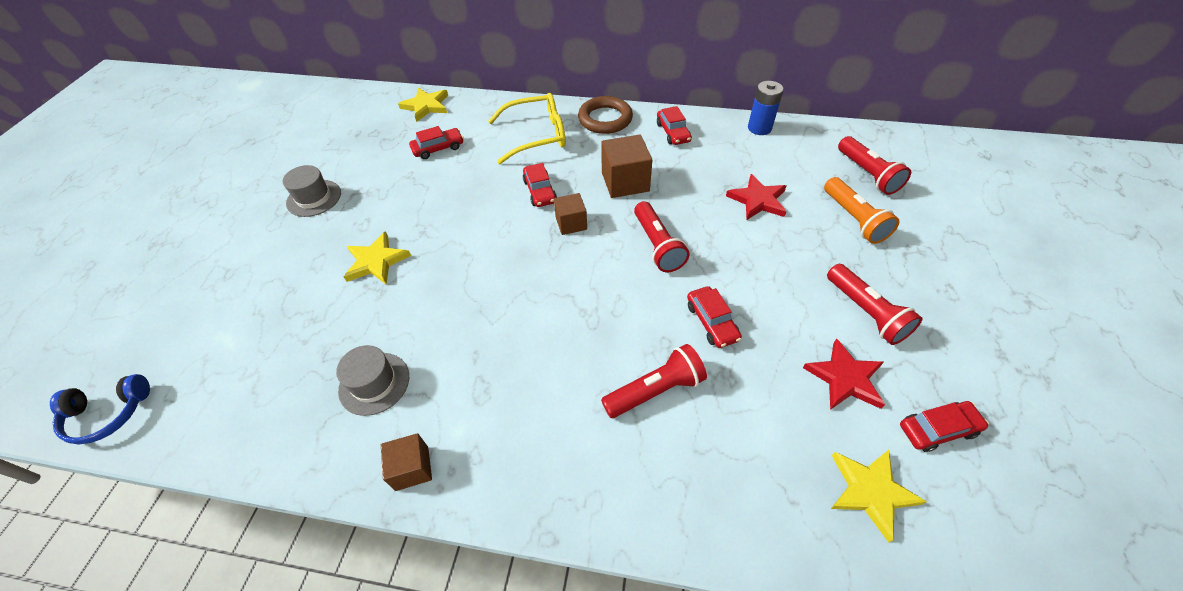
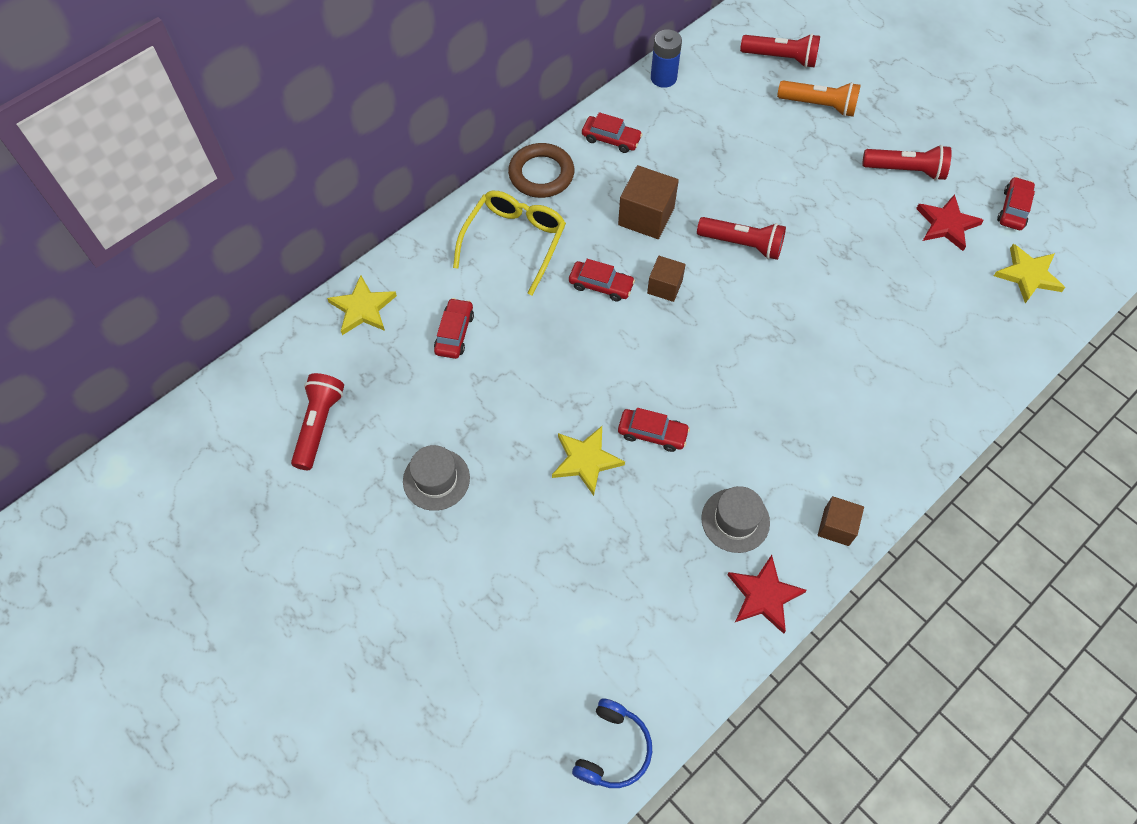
camera: 55 degrees left, 10 degrees up
red flashlight [601,344,707,418] -> red flashlight moved to [291,373,344,470]
red car [687,286,742,348] -> red car moved to [618,408,690,452]
red star [726,174,786,220] -> red star moved to [727,555,807,634]

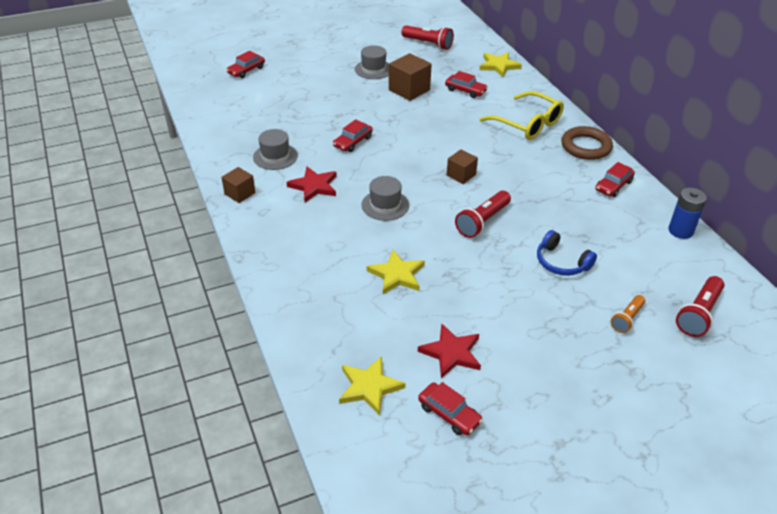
camera: 110 degrees right, 20 degrees down
yellow star [552,426,625,496] -> yellow star moved to [367,250,425,294]
red car [569,259,635,301] -> red car moved to [226,51,265,78]
blue headphones [572,698,652,788] -> blue headphones moved to [537,230,597,276]
brown cube [618,165,679,239] -> brown cube moved to [389,53,432,101]
red star [727,555,807,634] -> red star moved to [287,167,337,203]
orange flashlight [777,80,861,117] -> orange flashlight [611,295,645,333], size x0.63
red flashlight [862,145,952,181] -> none
none -> grey hat [361,176,409,221]

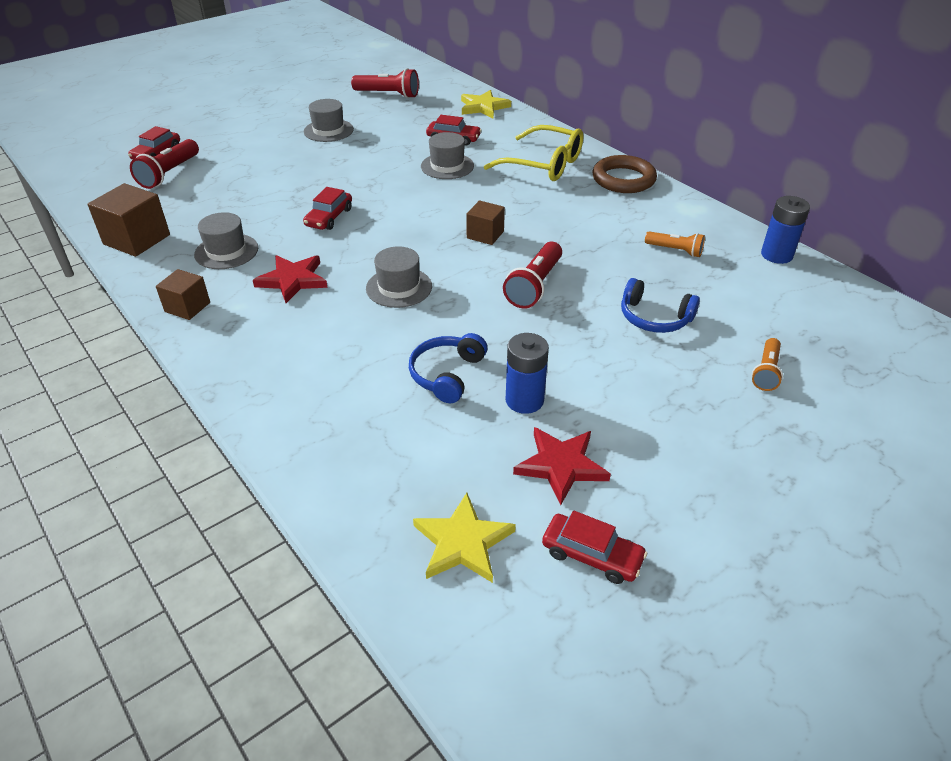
camera: 15 degrees left, 0 degrees up
yellow star [367,250,425,294] -> blue headphones [409,333,487,403]
brown cube [389,53,432,101] -> brown cube moved to [87,183,170,257]
red car [595,162,635,197] -> none
red flashlight [676,276,724,337] -> red flashlight moved to [130,139,199,189]
none -> grey hat [421,132,474,179]
none -> blue battery [506,333,549,414]
none -> orange flashlight [645,231,705,257]

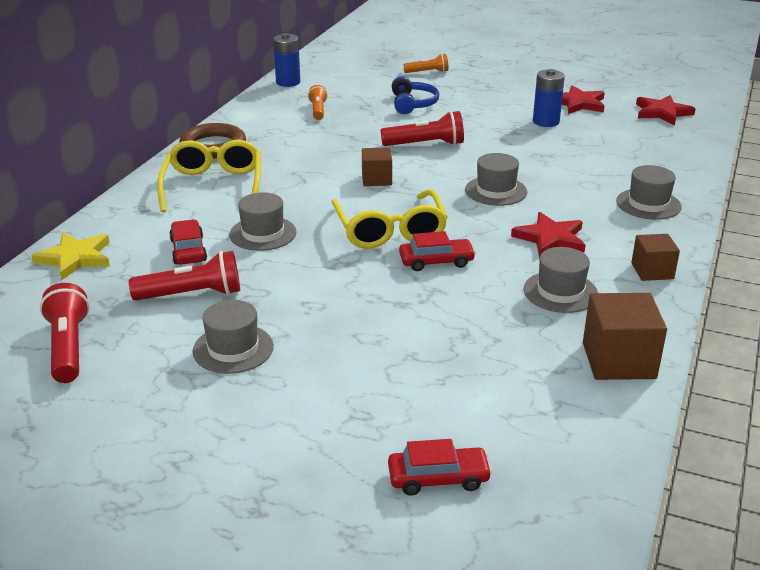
camera: 120 degrees left, 10 degrees down
red flashlight [130,139,199,189] -> red flashlight moved to [129,251,240,301]
blue headphones [409,333,487,403] -> none
yellow star [413,493,516,583] -> red star [636,95,696,125]
red car [542,510,647,584] -> none
none -> yellow glasses [331,189,448,248]
none -> grey hat [616,165,682,220]

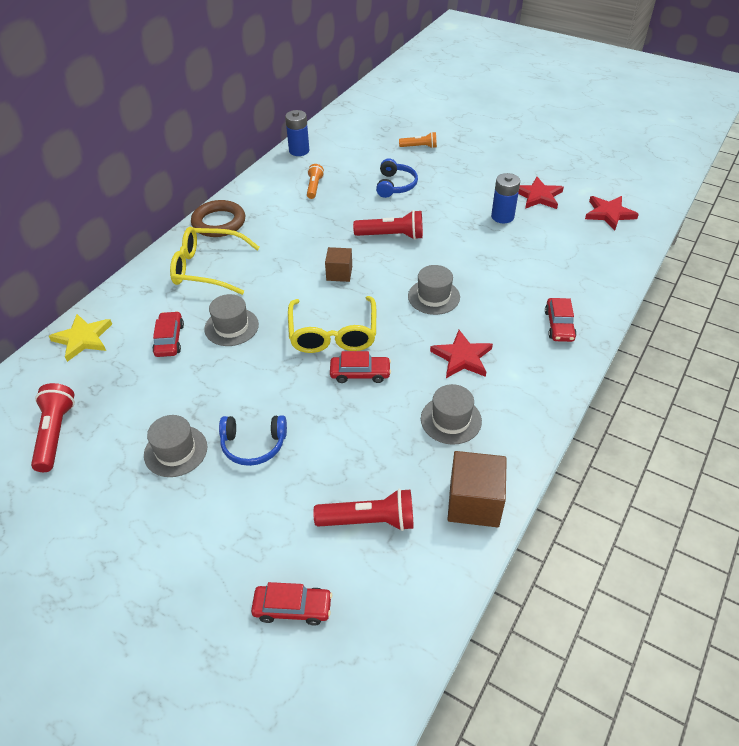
camera: 10 degrees right, 15 degrees up
red flashlight [129,251,240,301] -> red flashlight moved to [313,489,414,531]
yellow glasses [157,140,261,213] -> yellow glasses turned 90 degrees counterclockwise [170,227,260,295]
grey hat [616,165,682,220] -> red car [545,298,577,342]
brown cube [631,234,680,281] -> none
none -> blue headphones [219,415,287,466]

